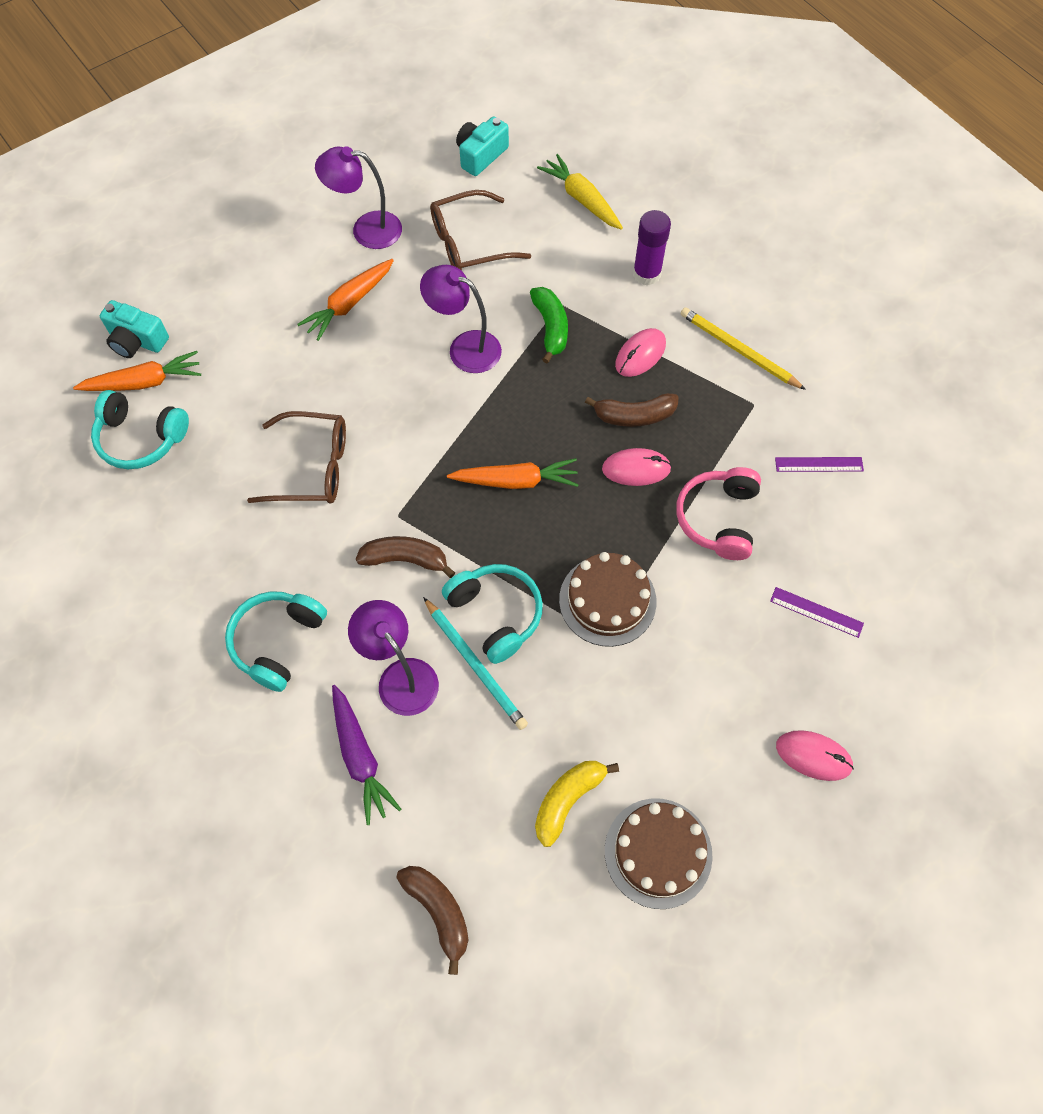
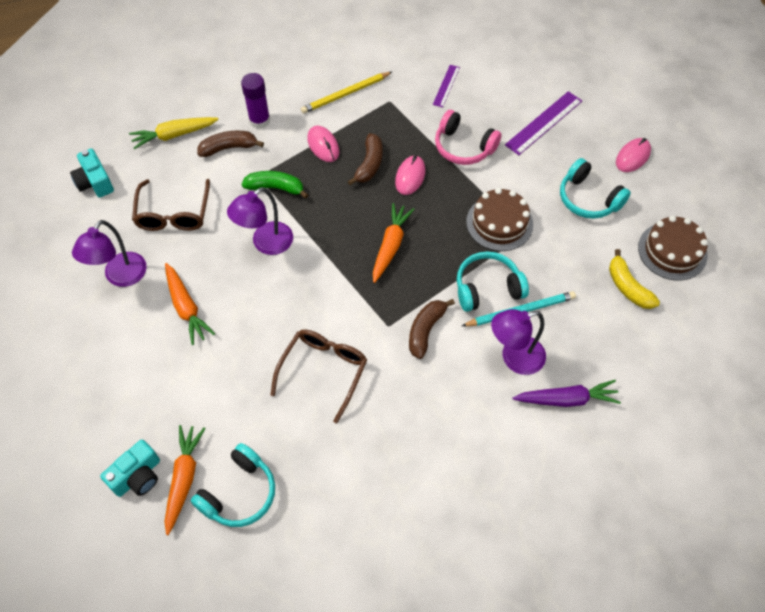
camera: 70 degrees left, 5 degrees down
turquoise headphones [225,591,327,692] -> turquoise headphones moved to [560,158,631,219]
brown banana [396,866,469,975] -> brown banana moved to [197,131,264,157]
purple ruler [770,587,864,638] -> purple ruler [505,91,582,155], size x1.69

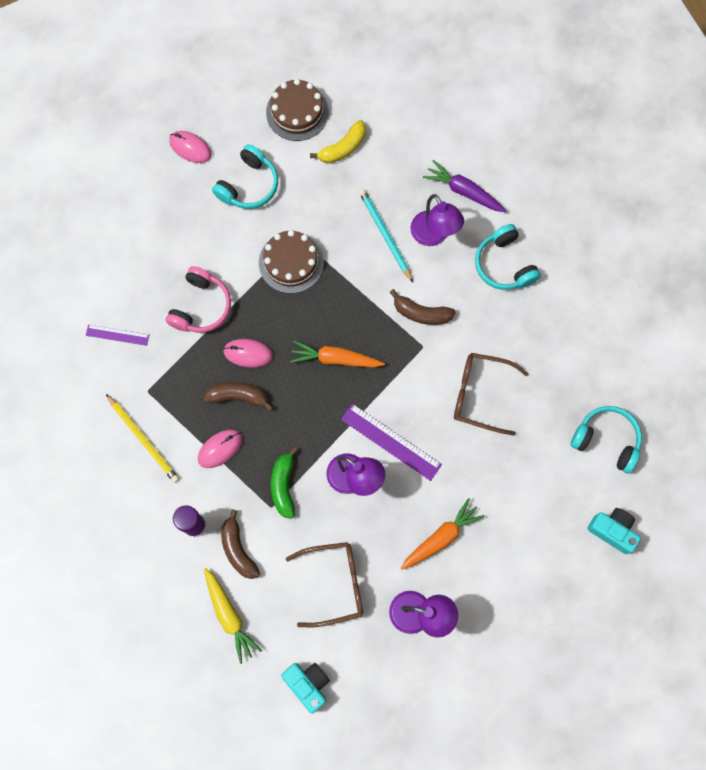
camera: 100 degrees left, 15 degrees up
turquoise camera [70,148,114,198] -> turquoise camera turned 90 degrees counterclockwise [281,663,330,714]
orange carrot [164,425,206,535] -> none
turquoise headphones [457,251,529,312] -> turquoise headphones moved to [475,224,541,290]
purple ruler [505,91,582,155] -> purple ruler moved to [341,403,442,481]
purple carrot [513,380,621,407] -> purple carrot turned 45 degrees counterclockwise [423,160,507,212]

